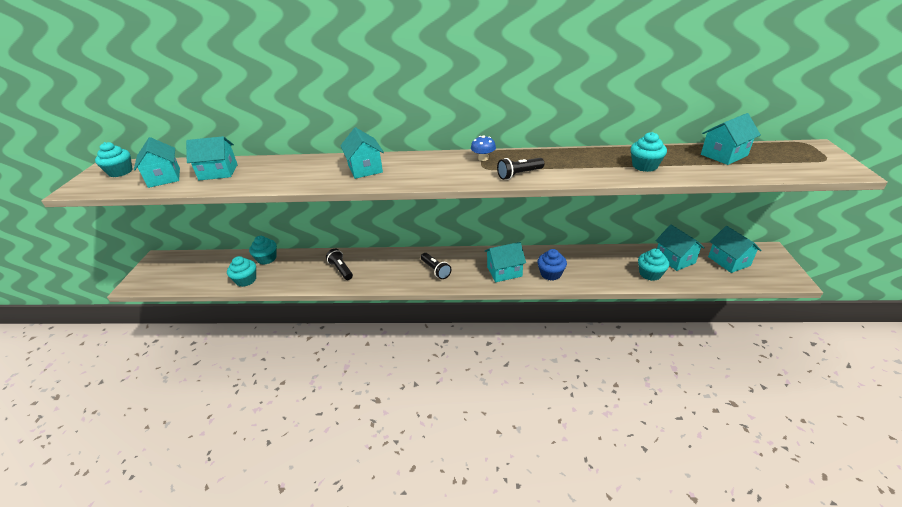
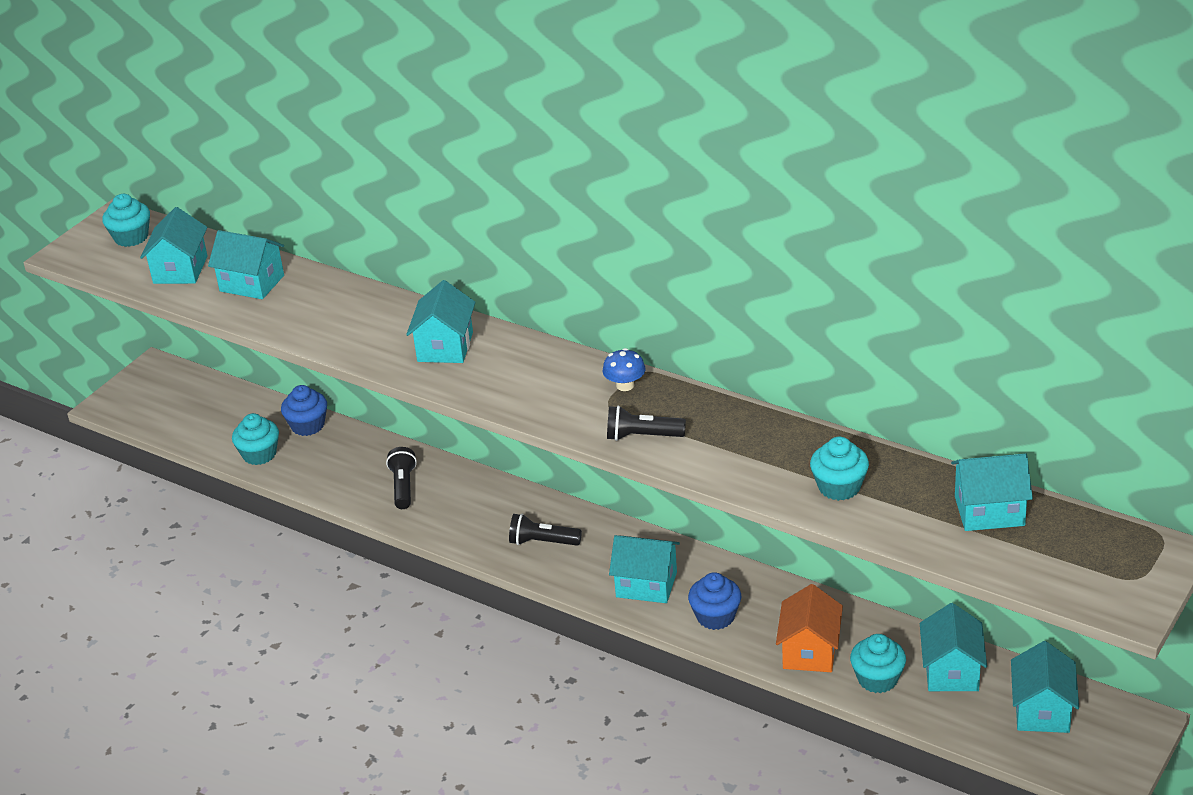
camera: 30 degrees right, 0 degrees up
turquoise cupcake [249,236,277,265] -> blue cupcake [281,385,327,436]
black flashlight [421,253,451,279] -> black flashlight turned 105 degrees clockwise [509,514,582,546]
none -> orange house [776,584,843,672]

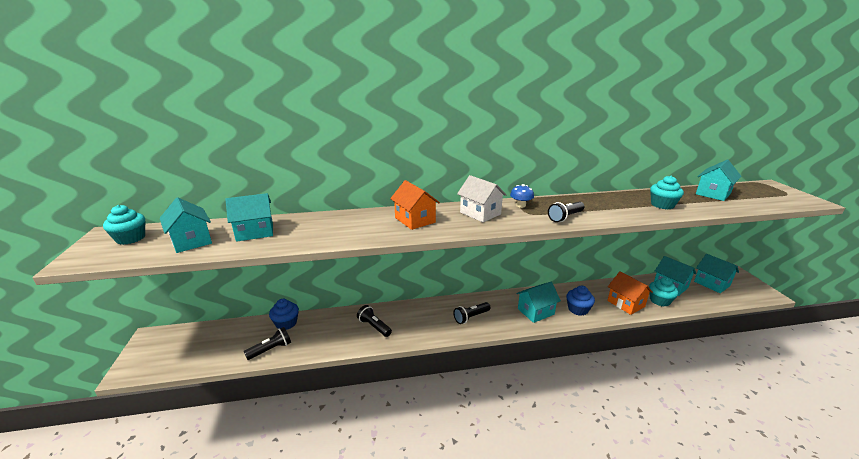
camera: 45 degrees left, 10 degrees down
turquoise cupcake [232,413,279,465] -> black flashlight [244,327,291,360]
turquoise house [406,280,476,363] -> orange house [390,180,440,230]
none -> white house [457,175,506,222]

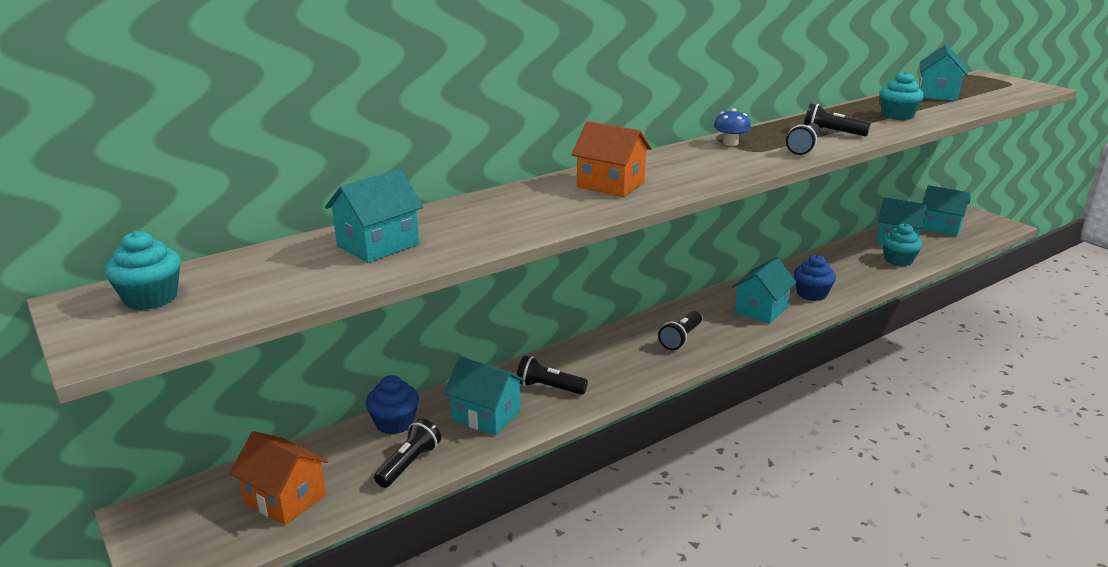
camera: 25 degrees left, 0 degrees up
turquoise house [160,197,212,253] -> turquoise house moved to [444,357,525,435]
white house [457,175,506,222] -> none
orange house [607,271,653,315] -> orange house moved to [230,431,328,525]
none -> black flashlight [804,103,871,136]

